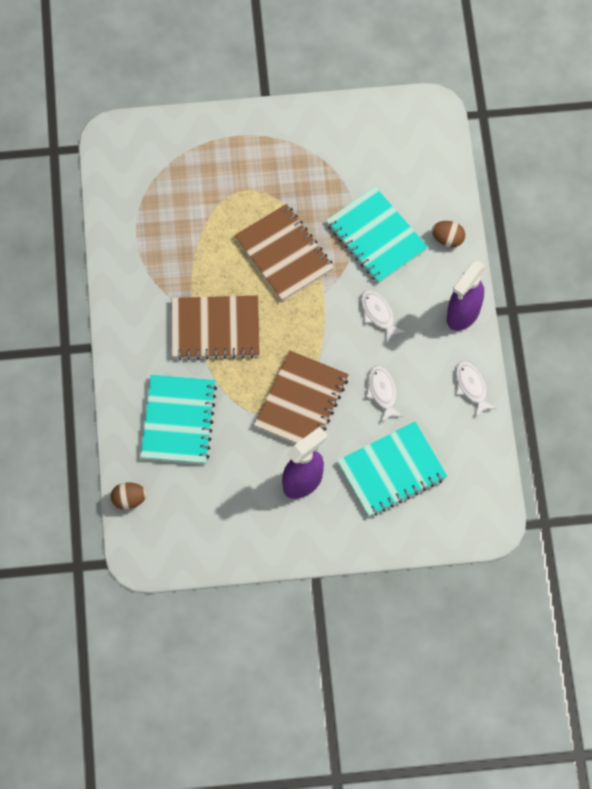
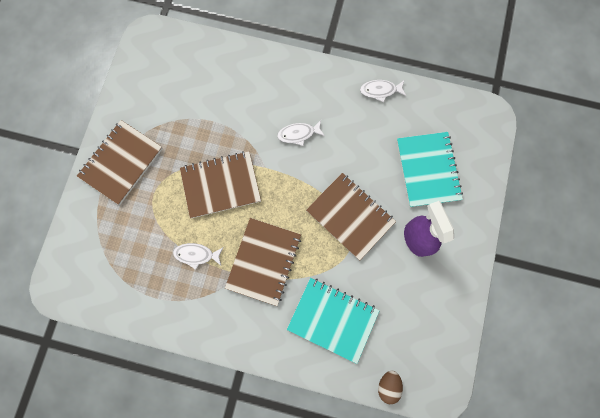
camera: 70 degrees left, 10 degrees up
turquoise notebook [326,187,428,284] -> none
white fish [366,366,403,422] -> white fish moved to [173,243,223,270]
brown egg [432,221,465,247] -> none
purple spray bottle [447,260,485,331] -> none
none -> brown notebook [77,120,163,205]

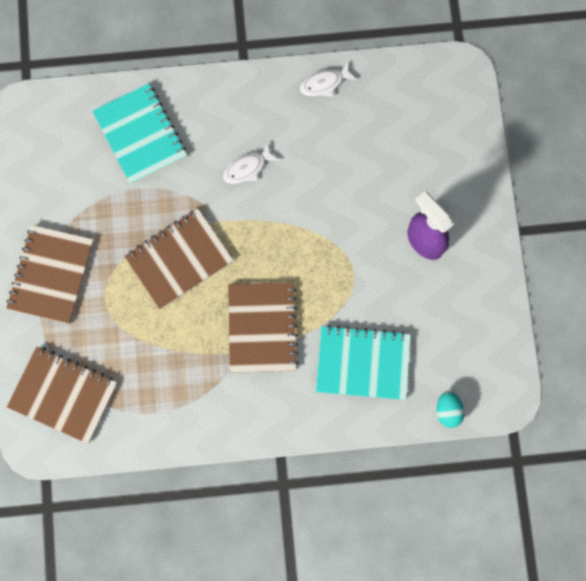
camera: 20 degrees left, 0 degrees up
white fish [173,243,223,270] -> none
brown notebook [306,173,396,260] -> brown notebook moved to [7,347,117,444]
brown egg [378,370,403,404] -> turquoise egg [437,391,465,428]
turquoise notebook [397,132,463,207] -> turquoise notebook moved to [92,83,187,185]

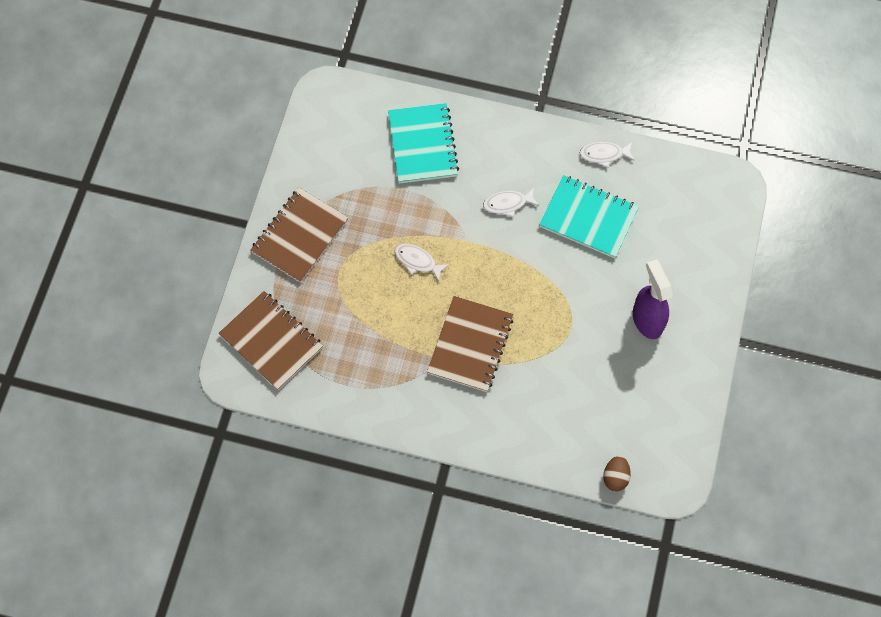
camera: 20 degrees right, 10 degrees down
brown notebook [124,209,234,309] -> white fish [395,244,449,281]
turquoise notebook [316,325,411,400] -> turquoise notebook moved to [539,175,639,258]
turquoise egg [437,391,465,428] -> brown egg [603,456,631,491]

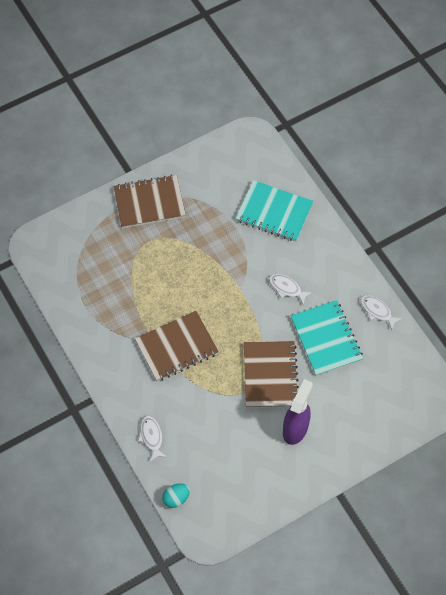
camera: 45 degrees right, 5 degrees down
brown notebook [219,291,323,390] -> brown notebook moved to [244,341,299,408]
turquoise notebook [388,103,459,184] -> turquoise notebook turned 75 degrees clockwise [235,180,313,242]
white fish [395,244,449,281] -> white fish moved to [138,416,167,462]
brown egg [603,456,631,491] -> turquoise egg [162,483,190,508]

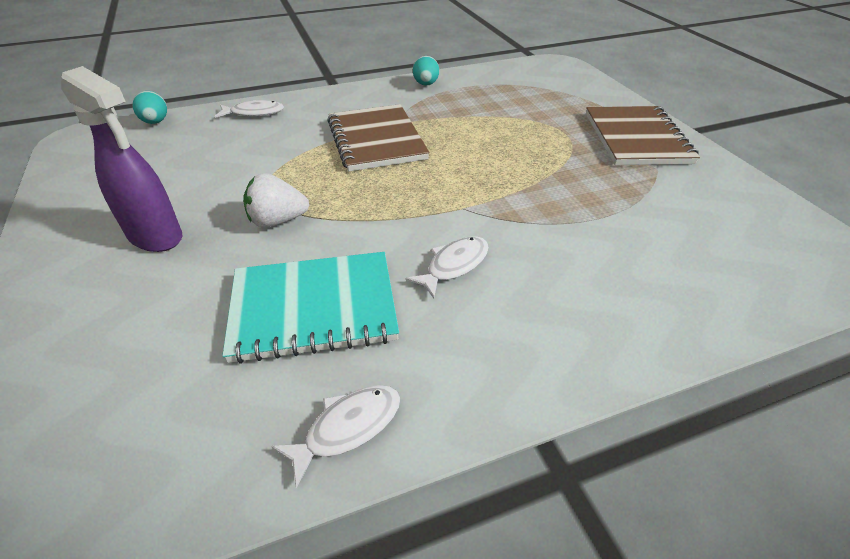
camera: 100 degrees right, 20 degrees down
turquoise notebook [235,180,313,242] -> none
brown notebook [244,341,299,408] -> white strawberry [243,173,309,228]
none -> turquoise egg [413,56,439,86]

